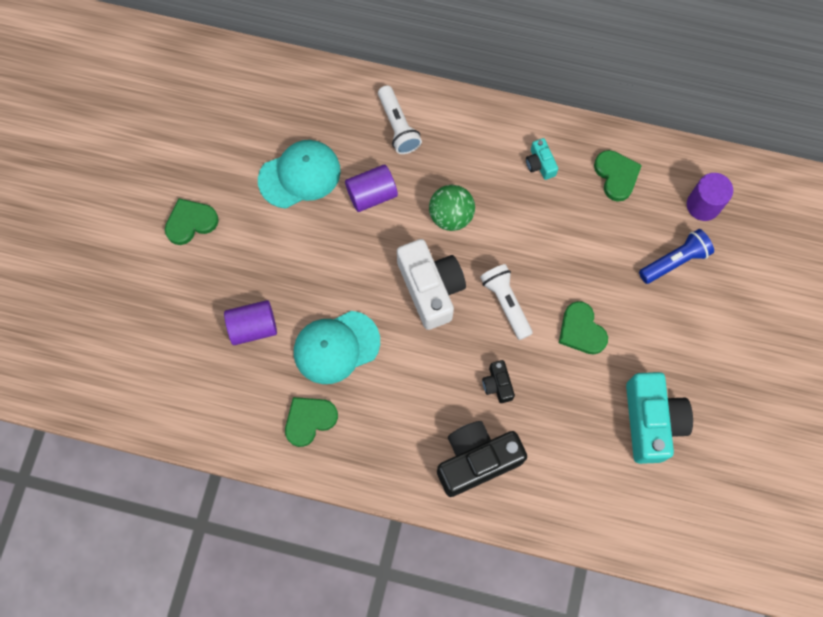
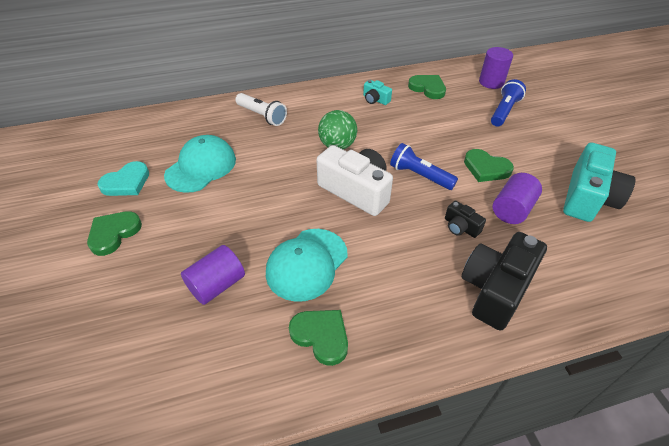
camera: 30 degrees left, 25 degrees down
green heart [285,397,338,447] -> green heart turned 105 degrees clockwise [289,310,348,366]
purple cylinder [345,165,398,212] -> purple cylinder moved to [493,173,542,224]
white flashlight [480,264,533,340] -> blue flashlight [390,143,458,190]
turquoise camera [626,372,693,464] -> turquoise camera turned 60 degrees clockwise [563,143,635,222]
none -> turquoise heart [97,161,149,196]

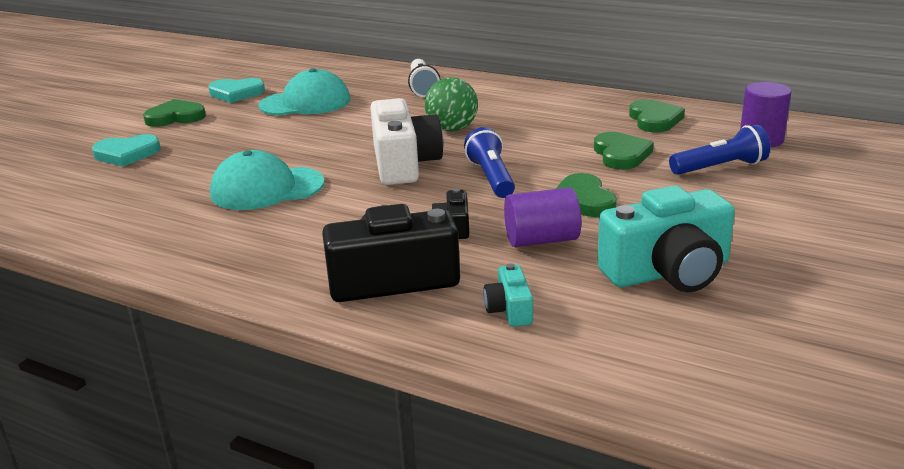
camera: 45 degrees right, 20 degrees down
purple cylinder [181,245,245,305] -> none
green heart [289,310,348,366] -> green heart moved to [594,132,654,170]
turquoise camera [363,80,392,105] -> turquoise camera moved to [484,263,533,327]
none -> turquoise heart [92,134,161,167]

